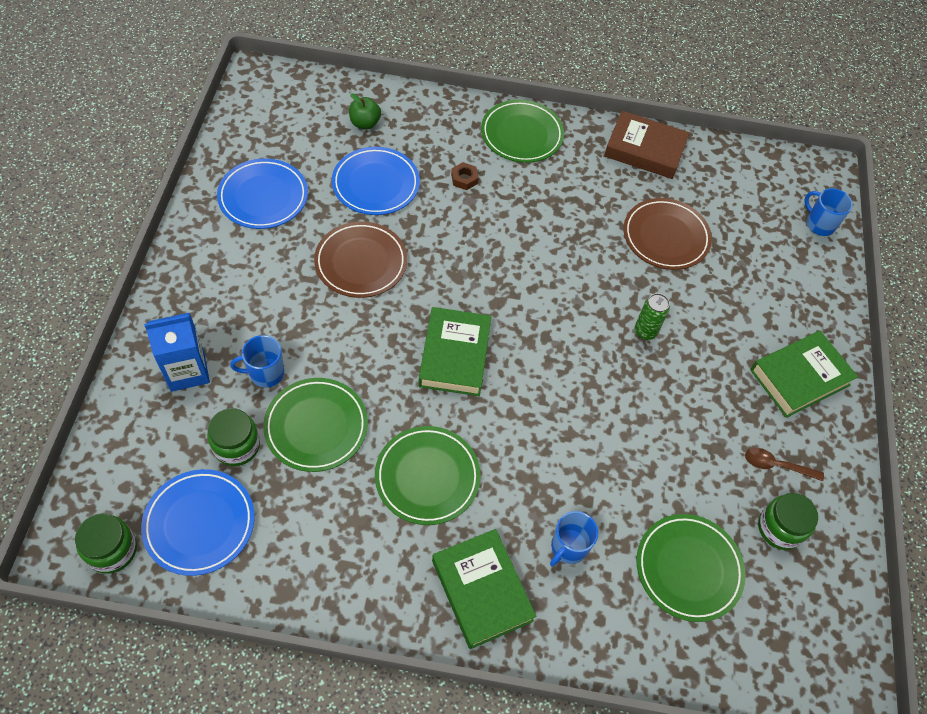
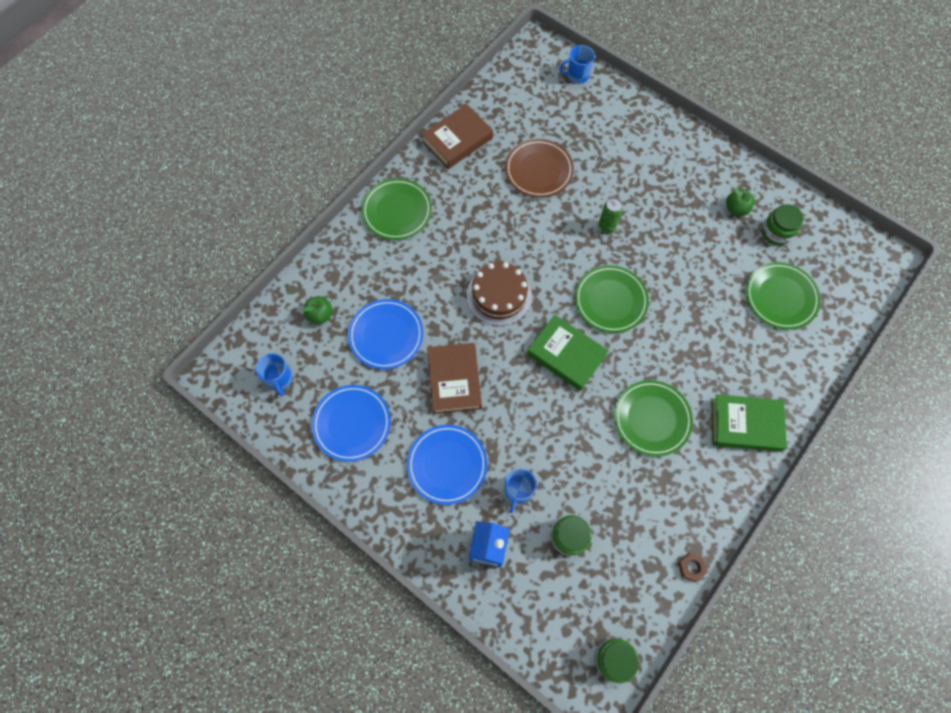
camera: 55 degrees left, 10 degrees up
blue plate [141,469,255,576] -> blue plate moved to [407,425,487,505]
green plate [263,378,368,472] -> green plate moved to [575,265,649,333]
brown plate [314,221,407,298] -> brown book [427,343,482,414]
brown nut [451,162,479,190] -> brown nut moved to [678,553,708,582]
blue mug [550,511,598,567] -> blue mug moved to [256,353,293,396]
brown spoon [745,448,824,481] -> green apple [726,188,755,216]
green book [750,331,858,418] -> none
none -> brown cake [467,262,532,326]

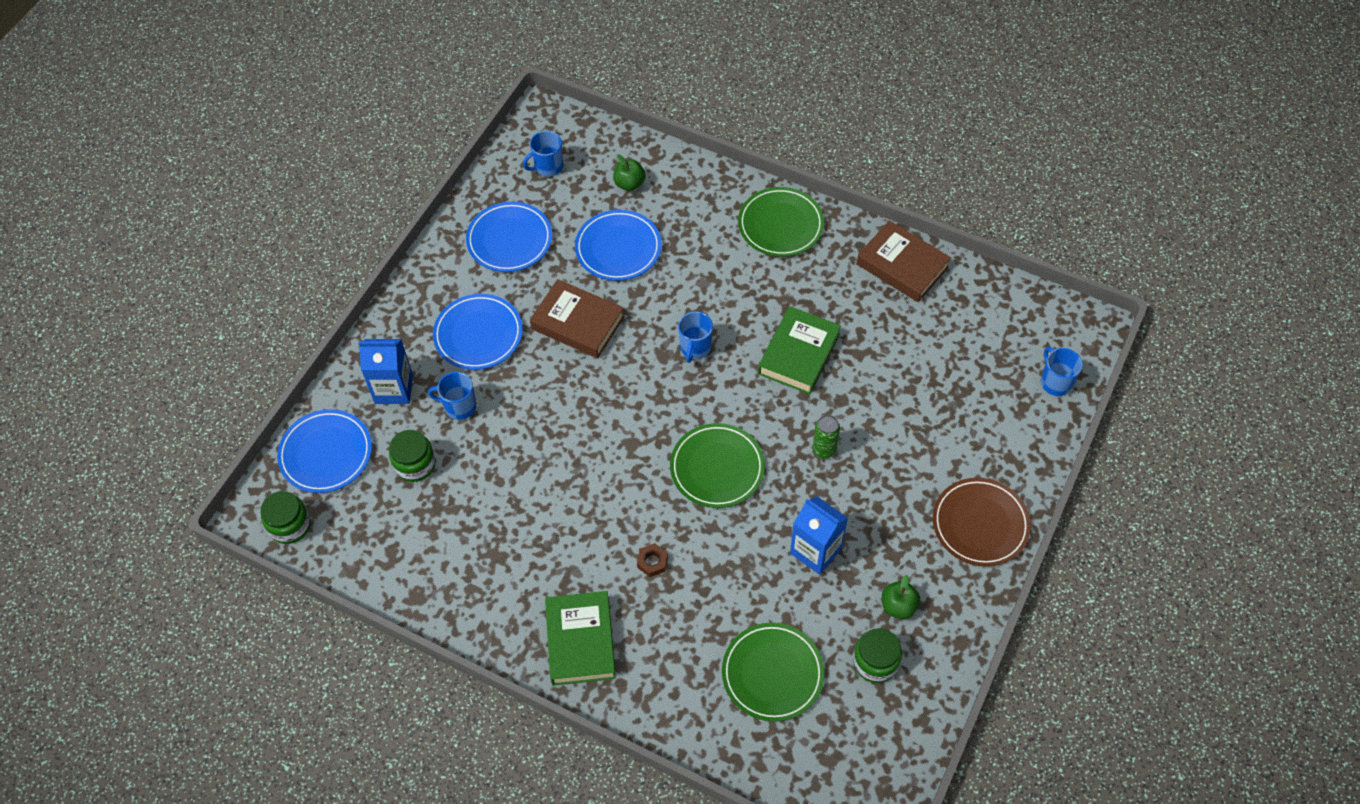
camera: 80 degrees right, 10 degrees down
brown book [427,343,482,414] -> brown book turned 45 degrees clockwise [530,279,625,358]
brown cake [467,262,532,326] -> blue mug [678,311,713,363]
brown plate [505,139,574,198] -> brown plate moved to [933,478,1031,567]
green book [527,315,609,391] -> green book moved to [758,306,841,394]
green plate [614,380,693,457] -> none
brown nut [678,553,708,582] -> brown nut moved to [637,543,668,577]
none -> blue plate [277,409,372,493]
none -> blue carton [790,496,848,575]

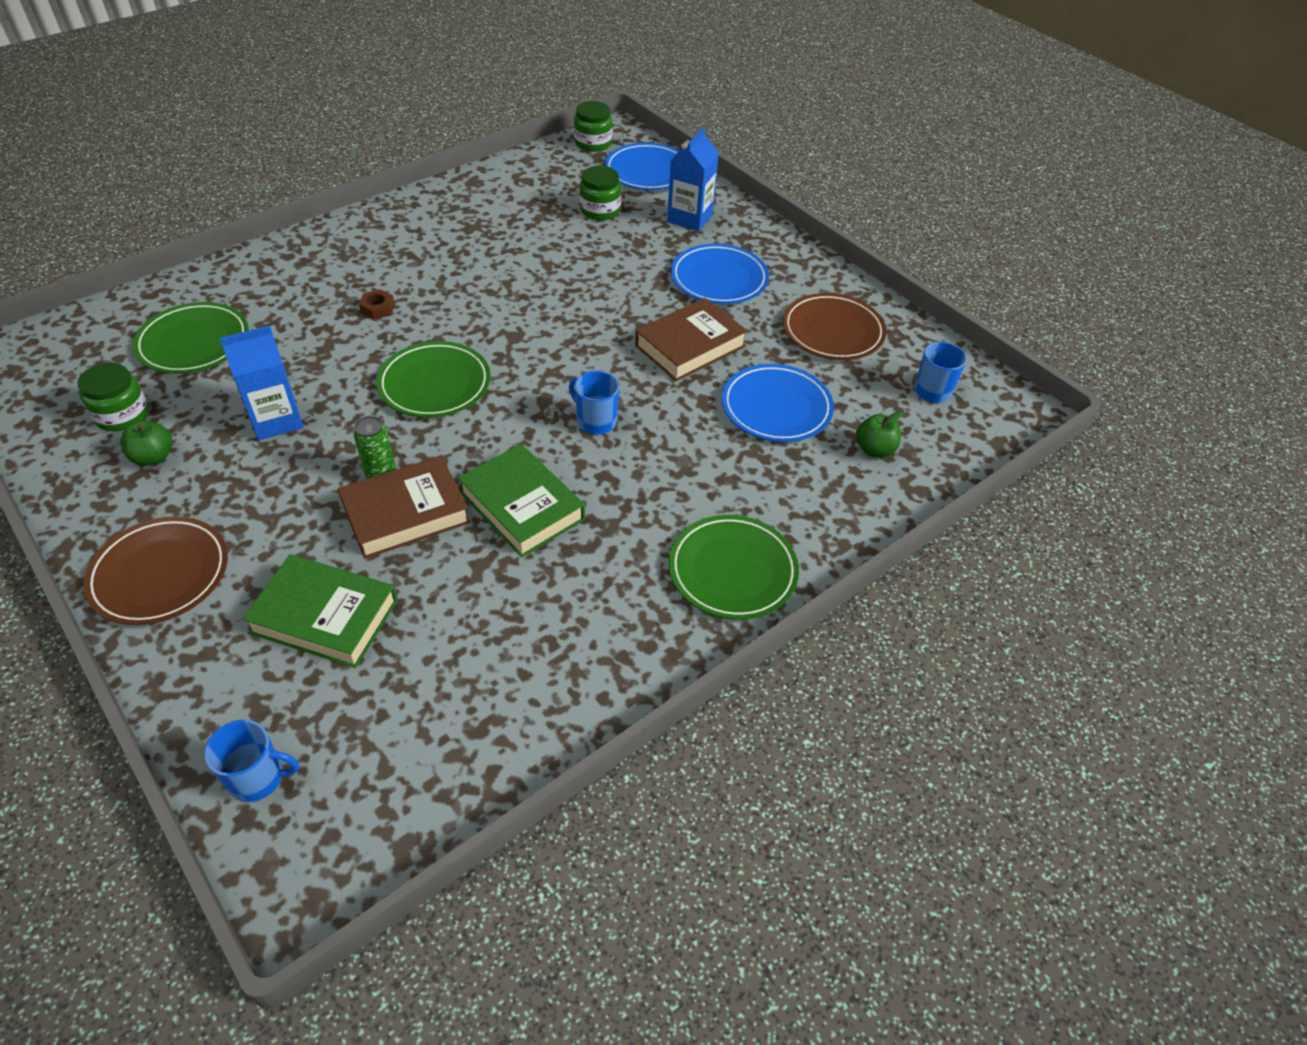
camera: 110 degrees right, 10 degrees down
blue mug [428,372,476,420] -> none
blue plate [466,202,552,272] -> brown plate [783,293,887,360]
green book [545,591,616,686] -> green book moved to [242,554,398,668]
brown book [857,220,951,302] -> brown book moved to [338,456,470,559]

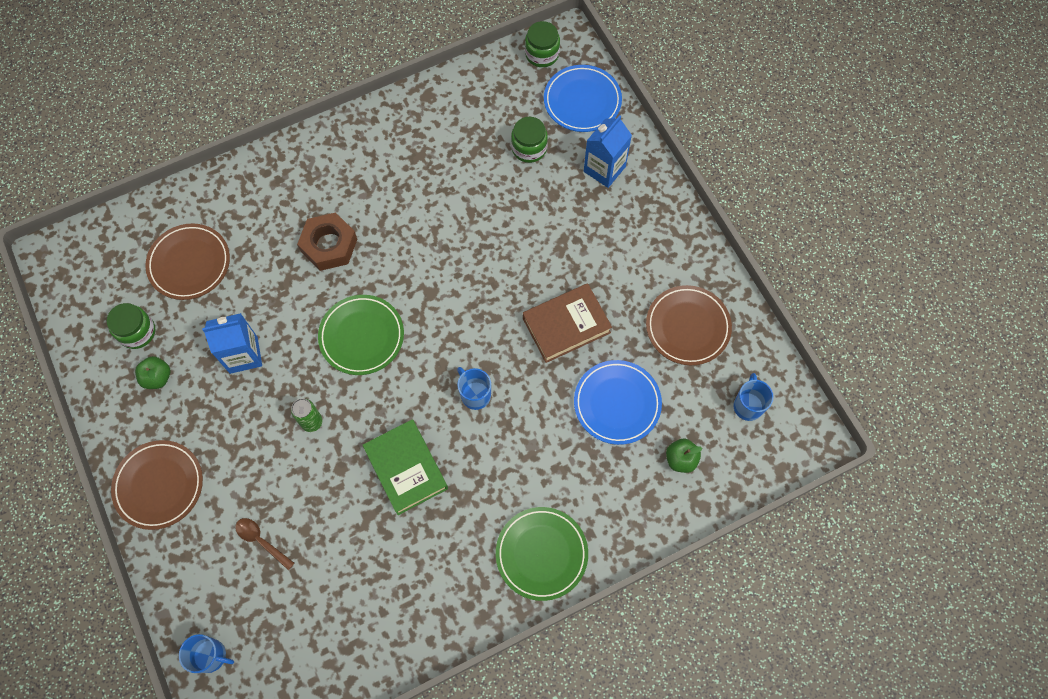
camera: 15 degrees right, 20 degrees up
green plate [133,302,249,374] -> brown plate [145,223,230,300]
green book [242,554,398,668] -> brown spoon [235,518,294,570]
brown book [338,456,470,559] -> none
brown nut [359,289,395,319] -> brown nut [297,212,357,271], size x2.08
blue plate [671,244,769,304] -> none

